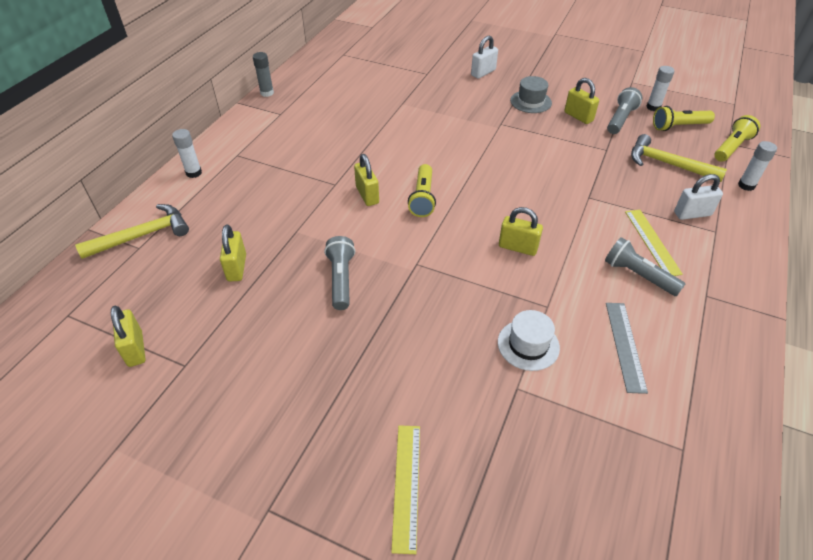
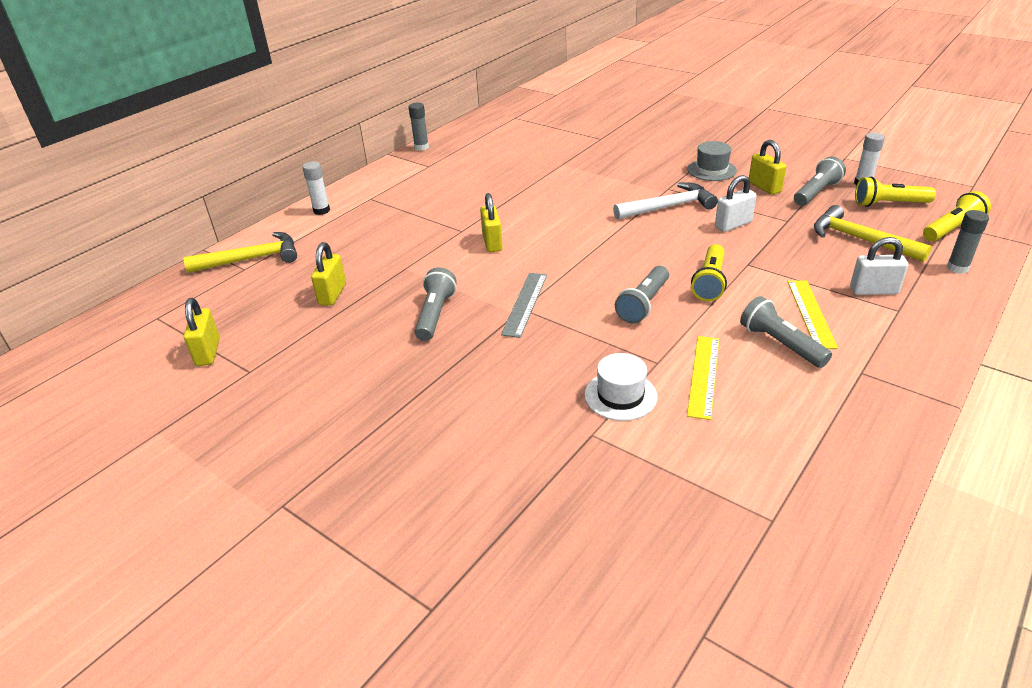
camera: 15 degrees right, 10 degrees down
yellow ruler [391,425,420,554] -> yellow ruler moved to [687,336,719,420]
yellow flashlight [408,164,436,217] -> yellow flashlight moved to [691,244,727,301]
white padlock [471,36,498,79] -> white padlock moved to [715,175,757,232]
yellow padlock [499,207,543,256] -> grey flashlight [615,266,669,324]
grey ruler [606,303,648,394] -> grey ruler moved to [501,273,547,338]
white glue stick [738,141,777,191] -> grey glue stick [946,210,989,274]
none -> white hammer [613,183,718,220]

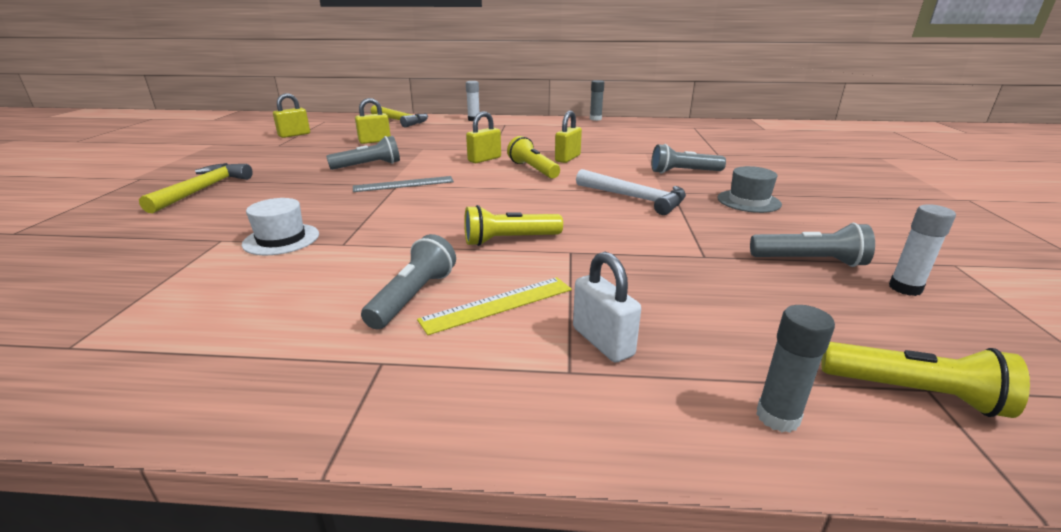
camera: 55 degrees right, 10 degrees down
grey flashlight [615,266,669,324] -> grey flashlight moved to [651,144,726,174]
yellow ruler [687,336,719,420] -> none
white padlock [715,175,757,232] -> none
yellow padlock [749,140,786,195] -> yellow padlock moved to [555,111,582,163]
yellow hammer [814,205,932,262] -> yellow hammer moved to [139,163,253,213]
yellow flashlight [855,176,936,207] -> yellow flashlight moved to [507,136,560,179]

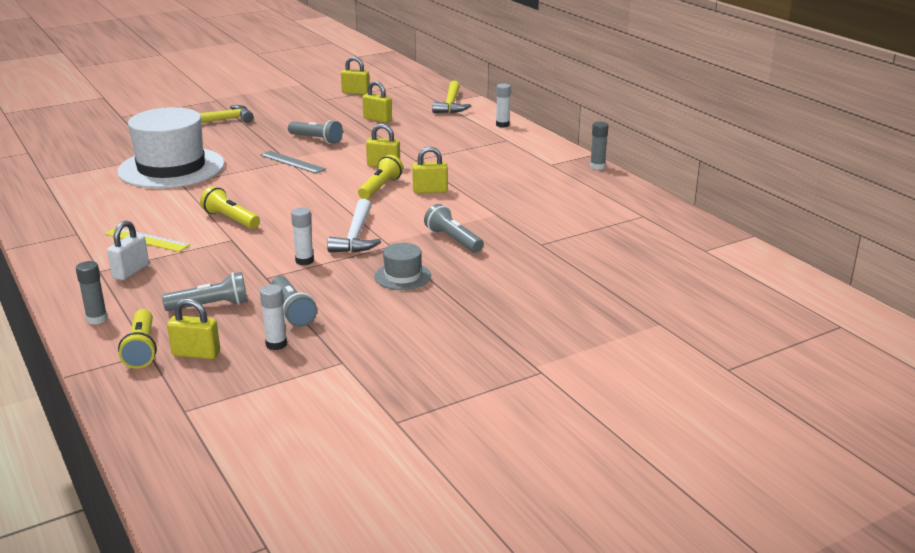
camera: 55 degrees right, 0 degrees up
white hat [242,198,319,255] -> white hat [117,107,224,189], size x2.28
grey flashlight [361,234,456,329] -> grey flashlight moved to [162,272,248,311]
none -> yellow padlock [167,298,220,359]
none -> white glue stick [291,208,314,265]

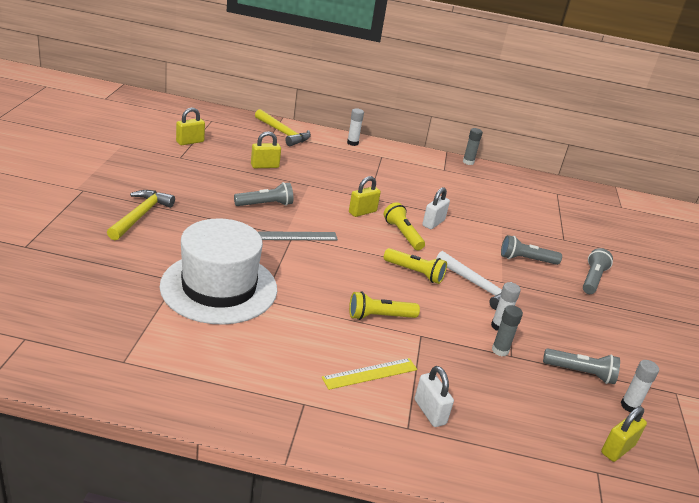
camera: 55 degrees left, 5 degrees up
grey glue stick [76,261,108,325] -> grey glue stick moved to [492,305,523,356]
yellow flashlight [118,309,157,369] -> yellow flashlight moved to [384,248,447,284]
grey flashlight [162,272,248,311] -> grey flashlight moved to [583,248,613,294]
grey hat [374,243,431,290] -> none
yellow padlock [412,147,448,193] -> white padlock [422,187,450,229]

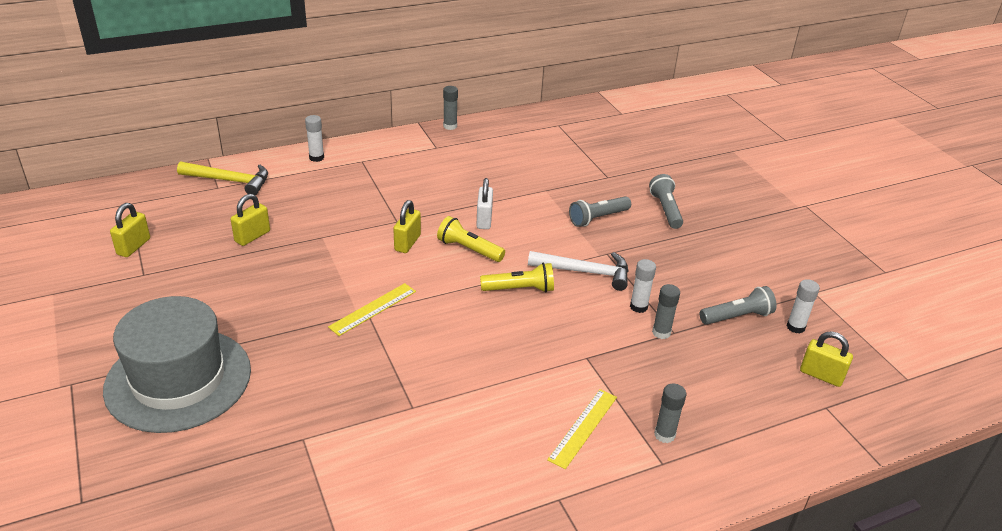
camera: 30 degrees left, 5 degrees up
yellow hammer [107,190,175,240] -> grey hat [103,296,251,433]
white hat [160,218,277,325] -> none
grey flashlight [234,182,293,206] -> none
grey ruler [258,231,338,240] -> yellow ruler [328,283,416,336]
yellow flashlight [349,291,420,320] -> none
white padlock [415,366,454,427] -> grey glue stick [654,384,686,443]
yellow padlock [601,406,647,462] -> yellow padlock turned 75 degrees counterclockwise [800,331,853,387]

